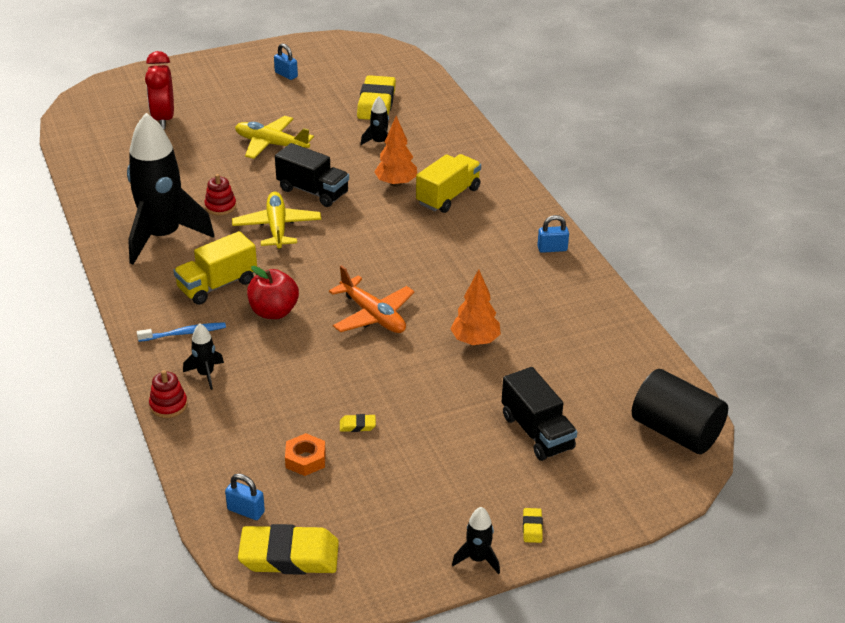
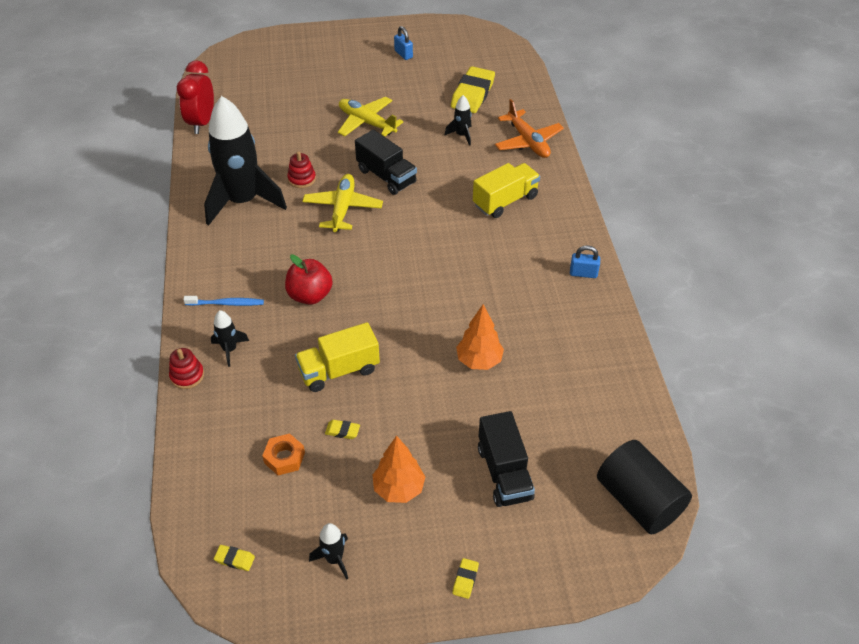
camera: 15 degrees right, 10 degrees up
red clock [145,51,174,129] -> red clock moved to [177,60,214,134]
yellow truck [173,231,257,305] -> yellow truck moved to [295,322,380,392]
blue padlock [225,474,265,520] -> none
yellow eraser [238,524,339,575] -> yellow eraser [214,545,255,571], size x0.41
orange plane [329,265,415,333] -> orange plane moved to [495,99,564,158]
orange tree [374,116,417,187] -> orange tree moved to [372,435,425,503]
black rocket [452,507,500,574] -> black rocket moved to [309,523,348,580]

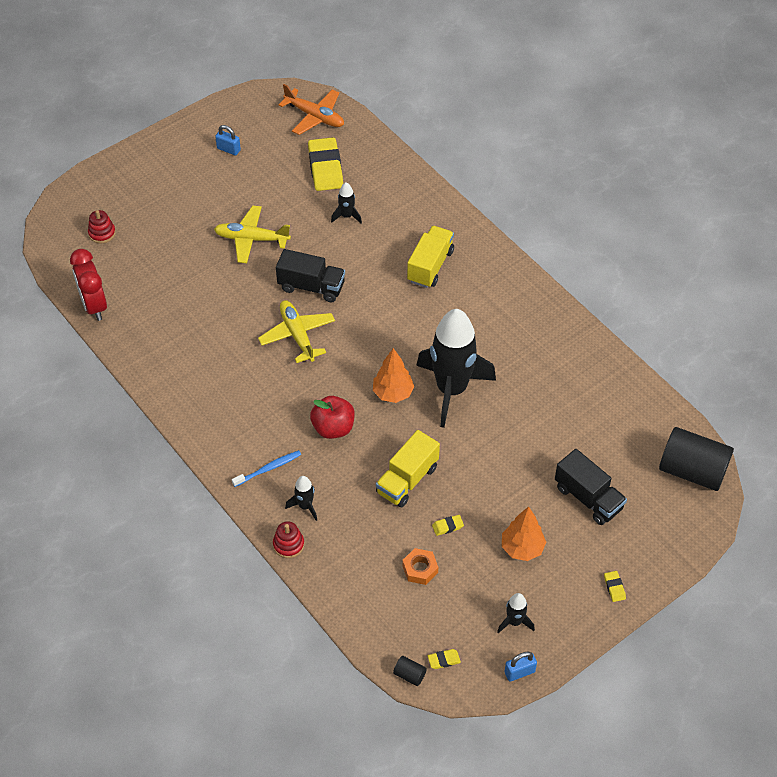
camera: 30 degrees left, 5 degrees up
black rocket [204,96,287,226] -> black rocket moved to [416,309,496,428]
red stacking toy [287,152,316,188] -> red stacking toy moved to [88,210,116,244]
orange tree [456,304,504,370] -> orange tree moved to [373,348,414,403]
orange plane [495,99,564,158] -> orange plane moved to [278,84,344,135]
blue padlock [570,245,600,278] -> blue padlock moved to [504,652,537,682]
none -> black cylinder [393,656,427,686]

